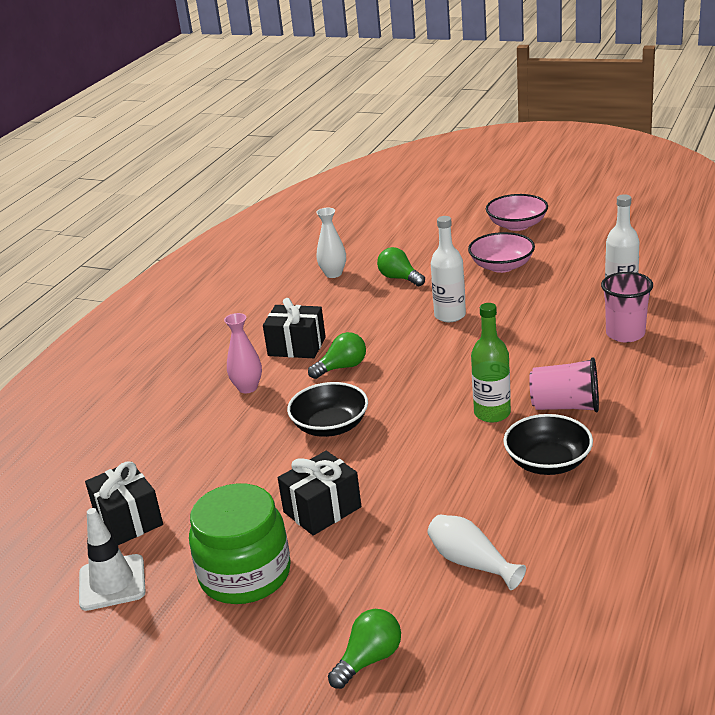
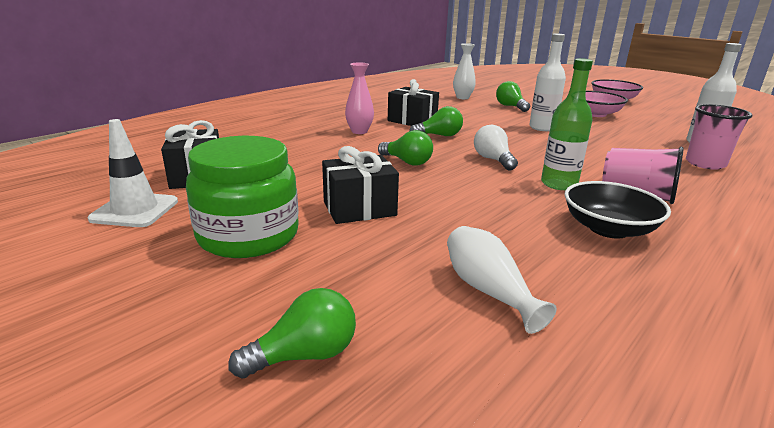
camera: 15 degrees right, 5 degrees down
black bowl [287,382,368,437] -> green light bulb [378,130,433,166]
none -> white light bulb [474,125,518,171]

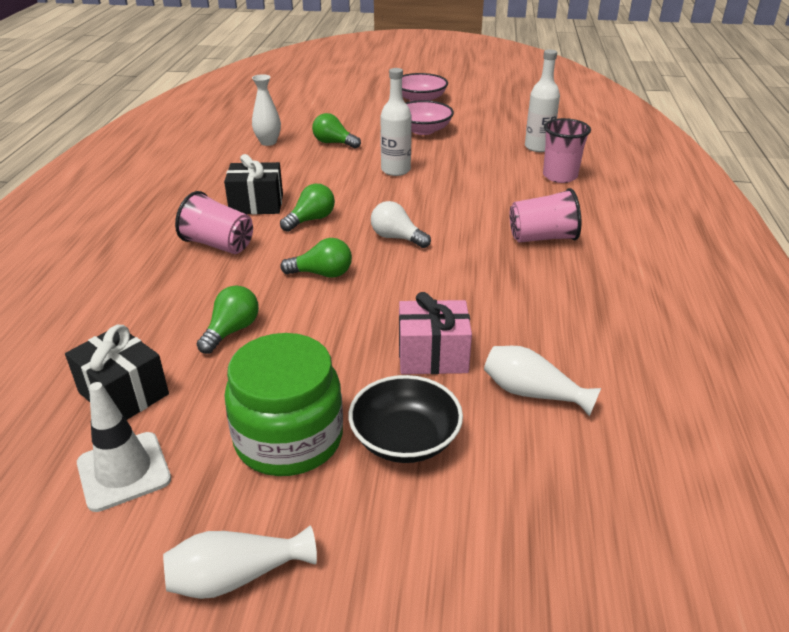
camera: 35 degrees left, 10 degrees up
green light bulb [228,288,356,378] -> green light bulb moved to [197,285,259,354]
black gift [322,146,399,224] -> none
pink vase [345,63,374,134] -> pink cup [175,191,253,254]
green bottle [541,58,593,190] -> none
black bowl [564,181,671,238] -> black bowl moved to [349,375,463,463]
none -> white vase [163,526,317,599]
none -> pink gift [399,292,472,374]

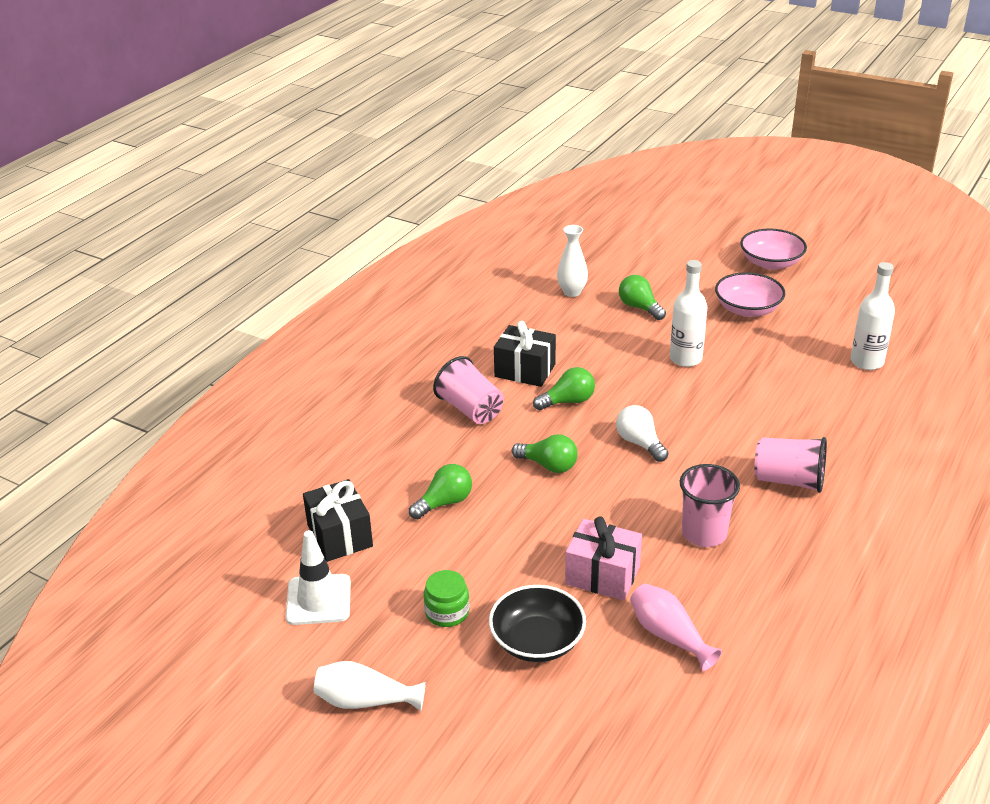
camera: 25 degrees right, 0 degrees up
green jar [224,333,343,476] -> green jar [424,570,470,627], size x0.49
white vase [484,346,601,417] -> pink vase [630,584,722,671]
pink cup [543,118,591,183] -> pink cup moved to [680,464,740,547]

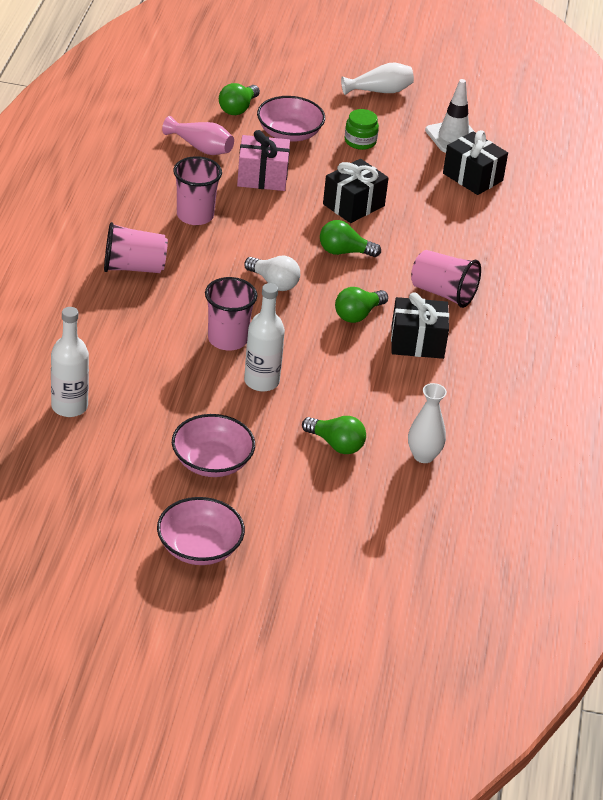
camera: 155 degrees right, 5 degrees up
green light bulb [409,464,472,519] -> green light bulb moved to [219,83,260,115]
black bowl [489,585,586,662] -> pink bowl [257,96,325,142]
none -> pink cup [205,277,257,351]
none -> black gift [323,159,389,223]

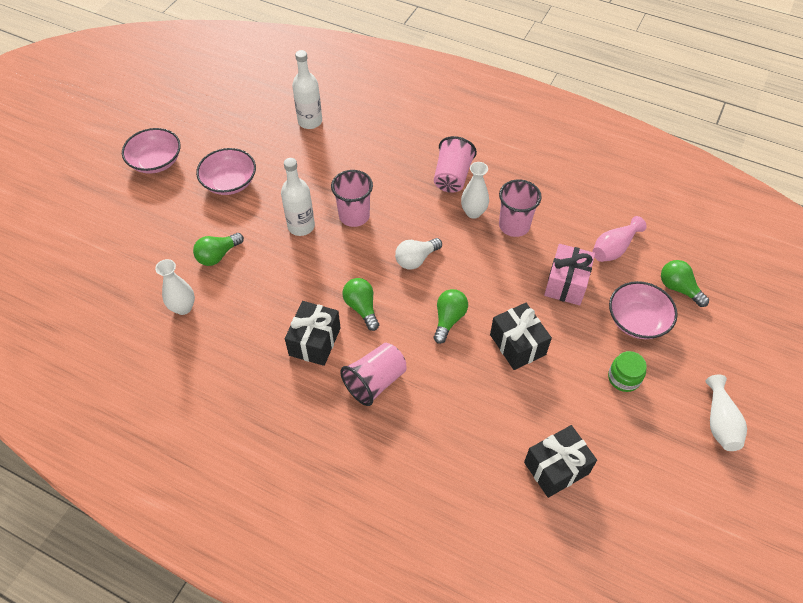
camera: 110 degrees right, 15 degrees up
white traffic cone [425,79,475,153] -> none
none -> white vase [461,162,489,219]

